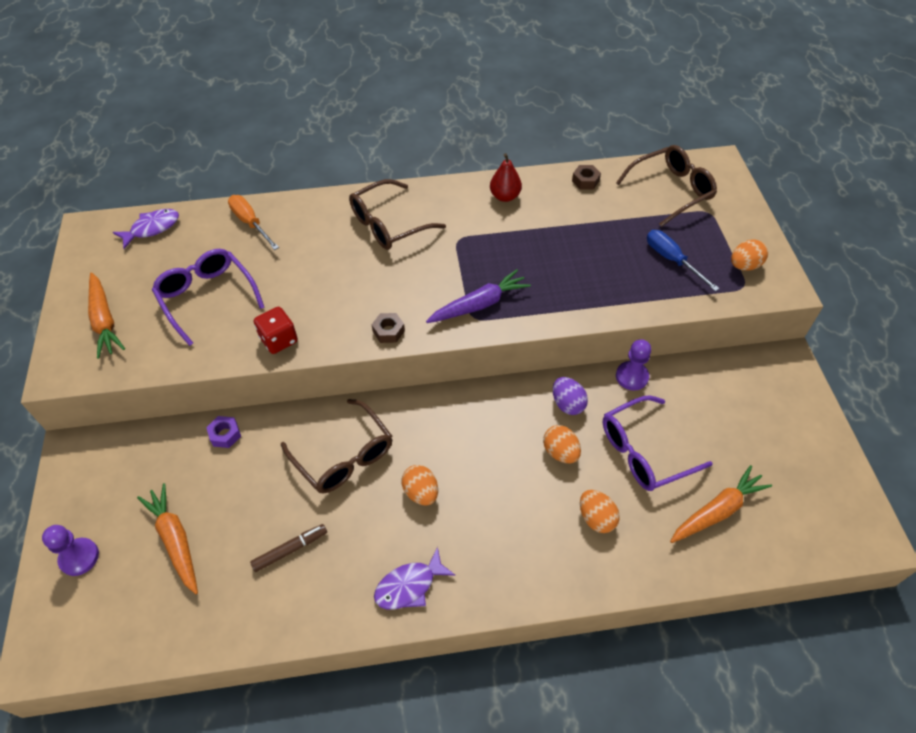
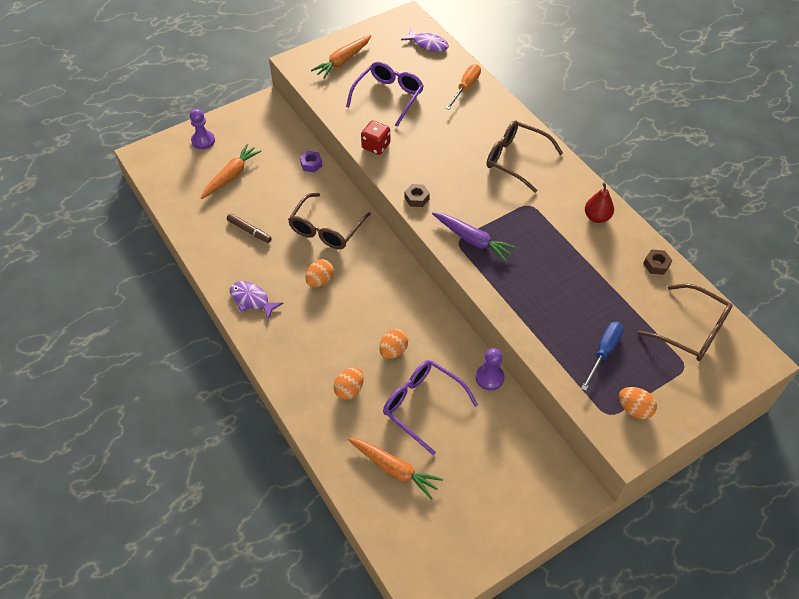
camera: 65 degrees right, 0 degrees up
purple egg [553,377,588,415] -> none

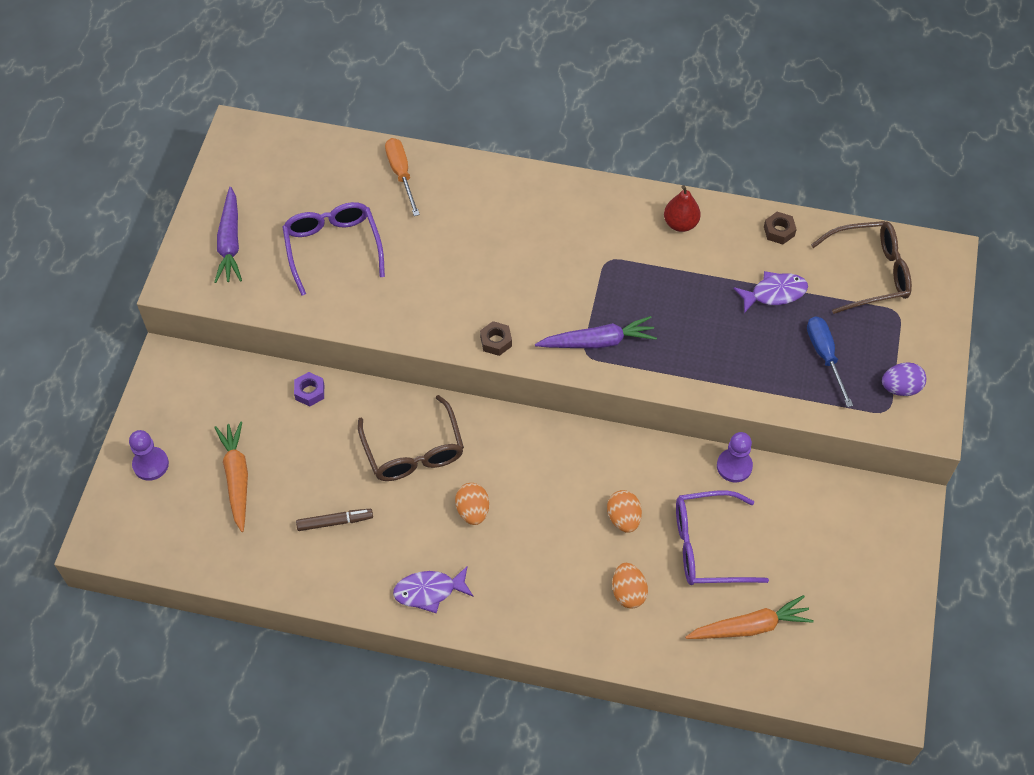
camera: 45 degrees left, 5 degrees up
orange carrot [311,35,371,79] -> purple carrot [214,187,242,283]
red dice [361,120,390,155] -> none
purple fish [401,29,449,52] -> purple fish moved to [733,271,808,313]
brown glasses [487,120,563,193] -> none
orange egg [619,387,657,419] -> purple egg [882,362,926,396]

